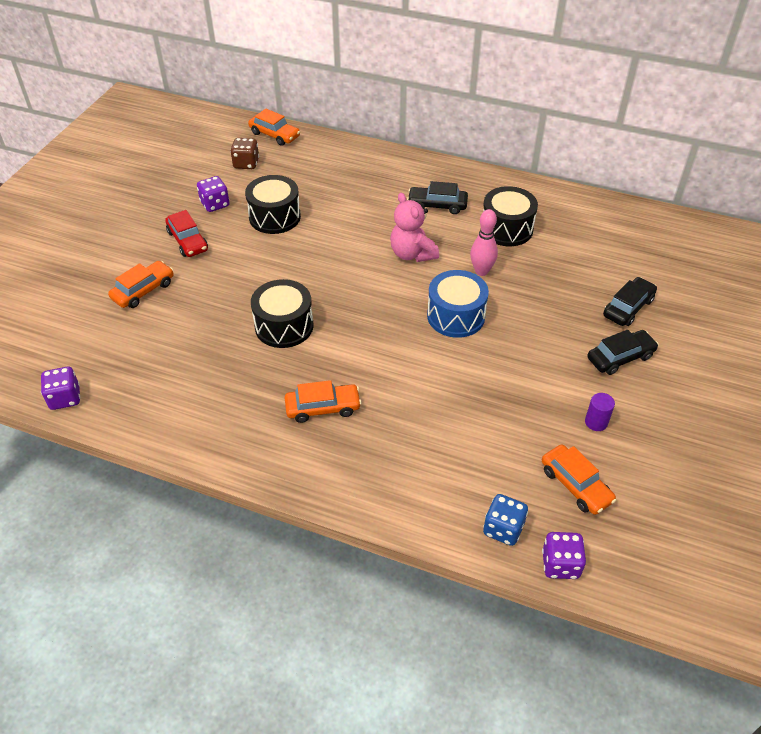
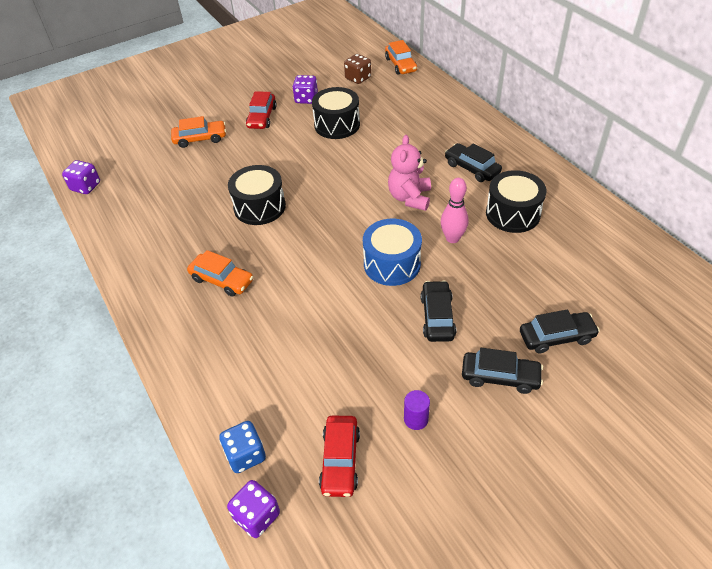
camera: 40 degrees right, 0 degrees up
orange car [542,444,616,515] -> red car [319,416,360,497]
none -> black car [420,280,456,342]

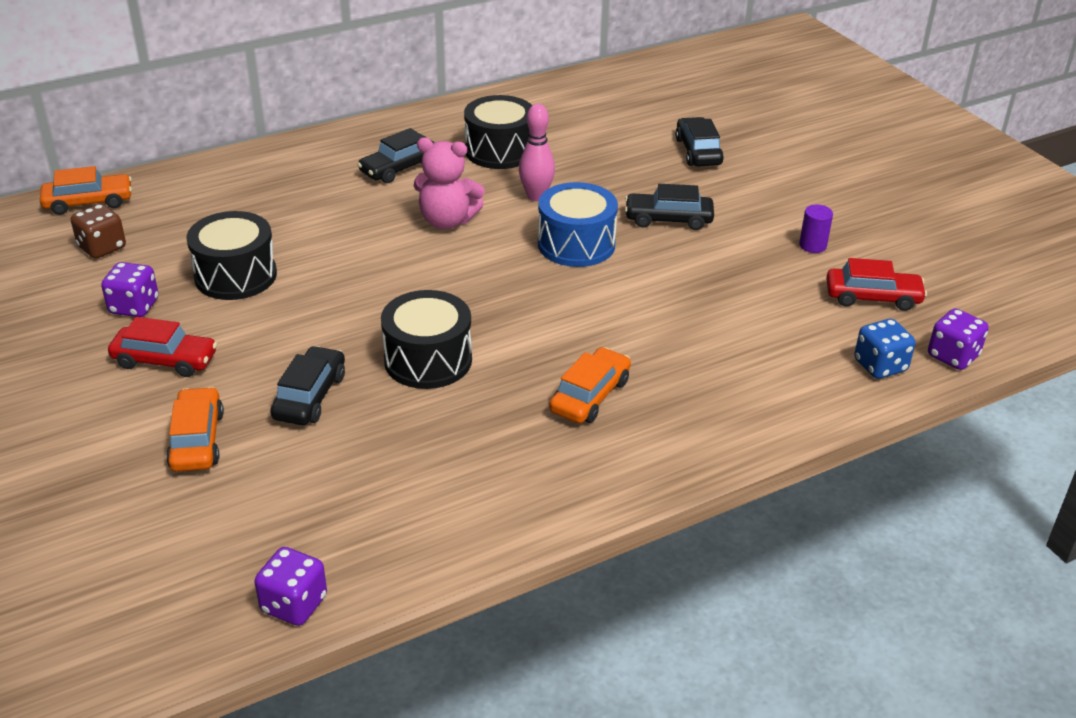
camera: 90 degrees left, 10 degrees down
black car [462,348,543,394] -> black car moved to [270,346,345,425]

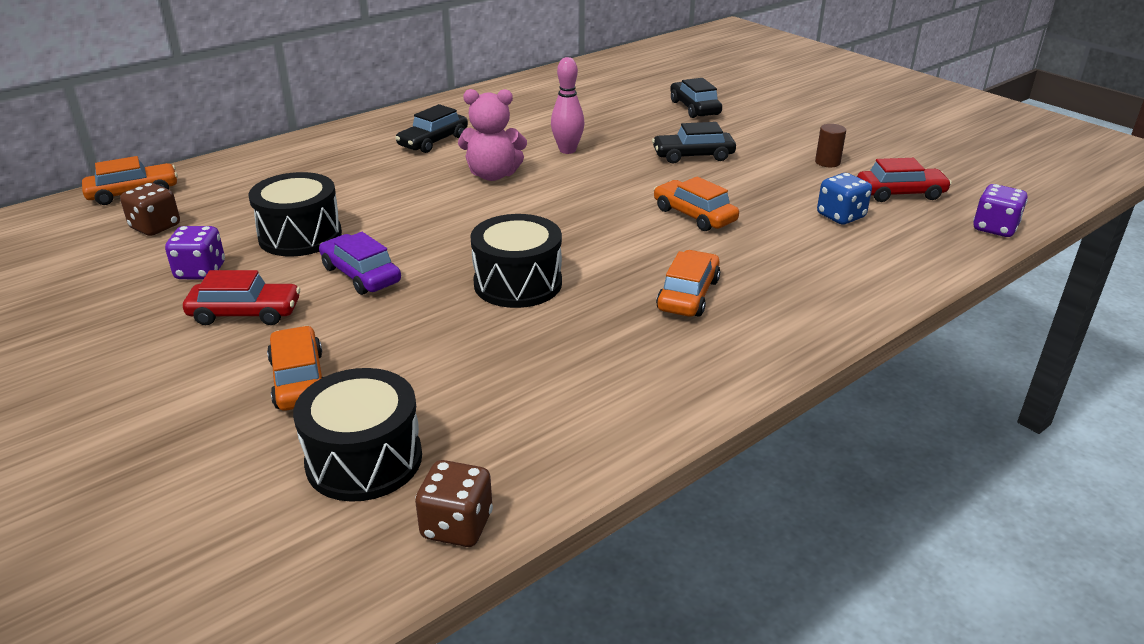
camera: 10 degrees left, 5 degrees down
purple dice [254,547,327,626] -> brown dice [415,460,493,547]
black car [270,346,345,425] -> none
black drum [464,95,532,169] -> black drum moved to [293,368,422,502]
blue drum [538,182,618,267] -> none
purple cylinder [799,205,833,253] -> brown cylinder [815,124,846,167]
blue dice [854,319,915,379] -> blue dice moved to [817,173,872,224]
none -> purple car [319,232,401,295]
none -> orange car [654,177,739,231]

